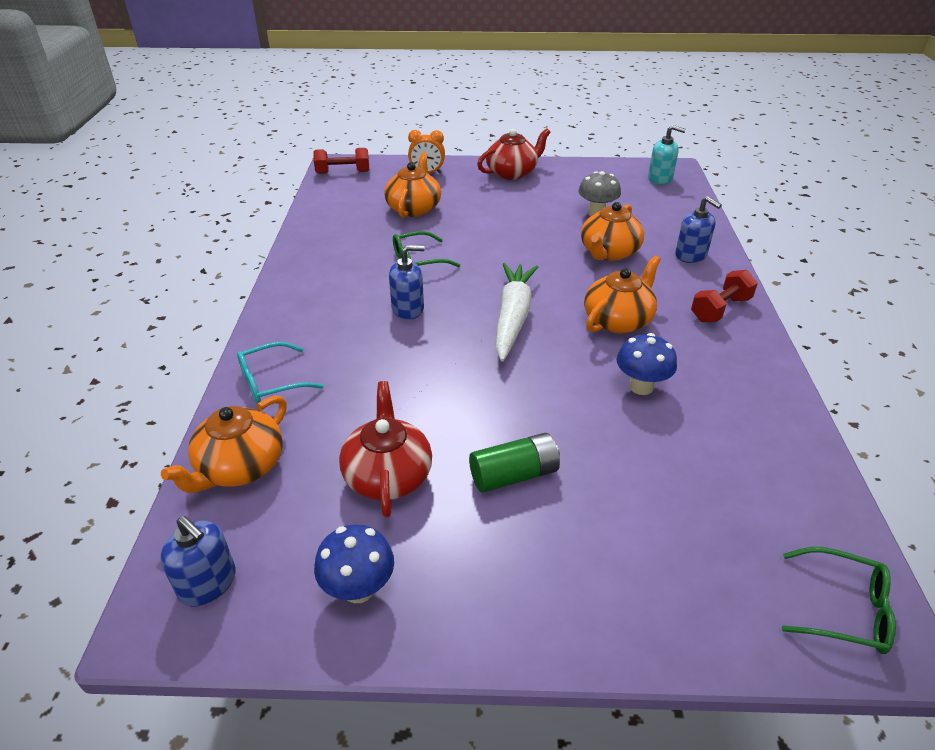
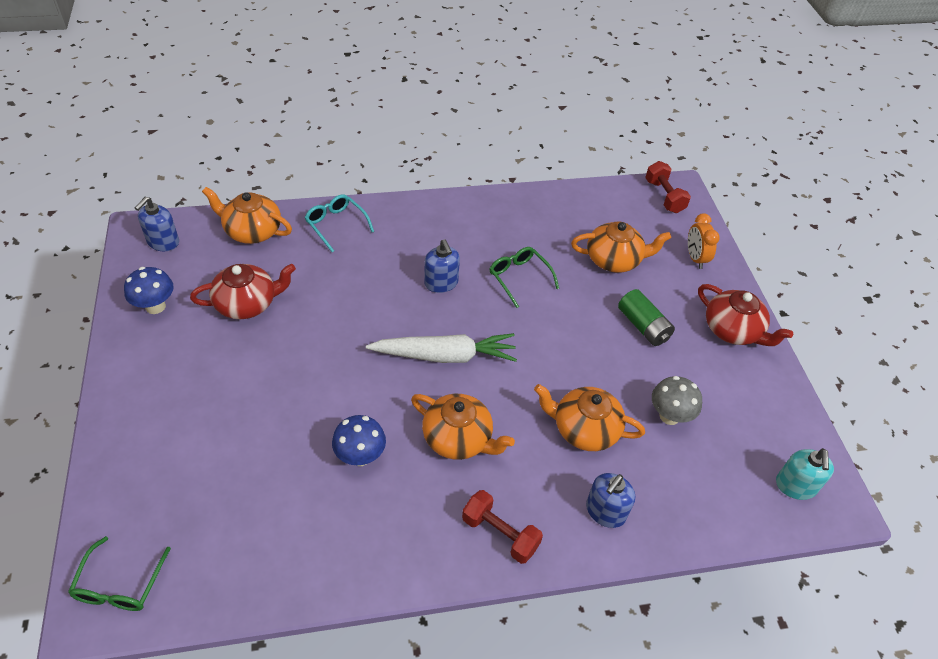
camera: 75 degrees right, 10 degrees up
green battery [469,433,560,493] -> green battery moved to [618,289,675,346]

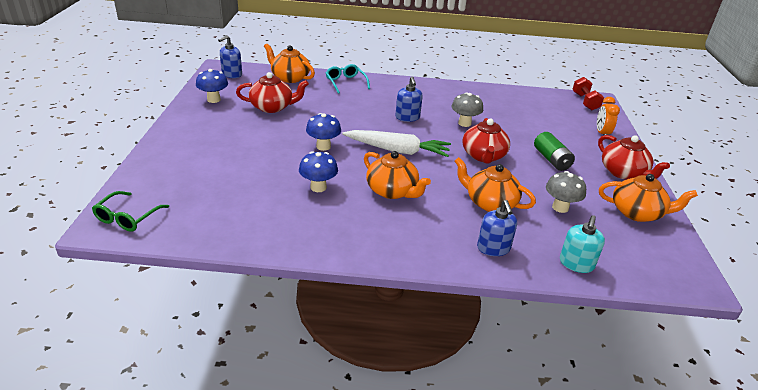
camera: 15 degrees right, 15 degrees down
red dumbbell [462,490,543,564] -> none
green glasses [490,247,559,308] -> grey mushroom [452,92,483,127]
orange teapot [571,222,671,273] -> orange teapot moved to [599,174,698,222]
blue soap dispenser [586,473,635,528] -> blue soap dispenser turned 60 degrees counterclockwise [477,200,517,256]
turquoise soap dispenser [776,448,834,500] -> turquoise soap dispenser moved to [560,215,605,273]
none -> blue mushroom [306,113,341,151]
none -> red teapot [462,118,510,164]

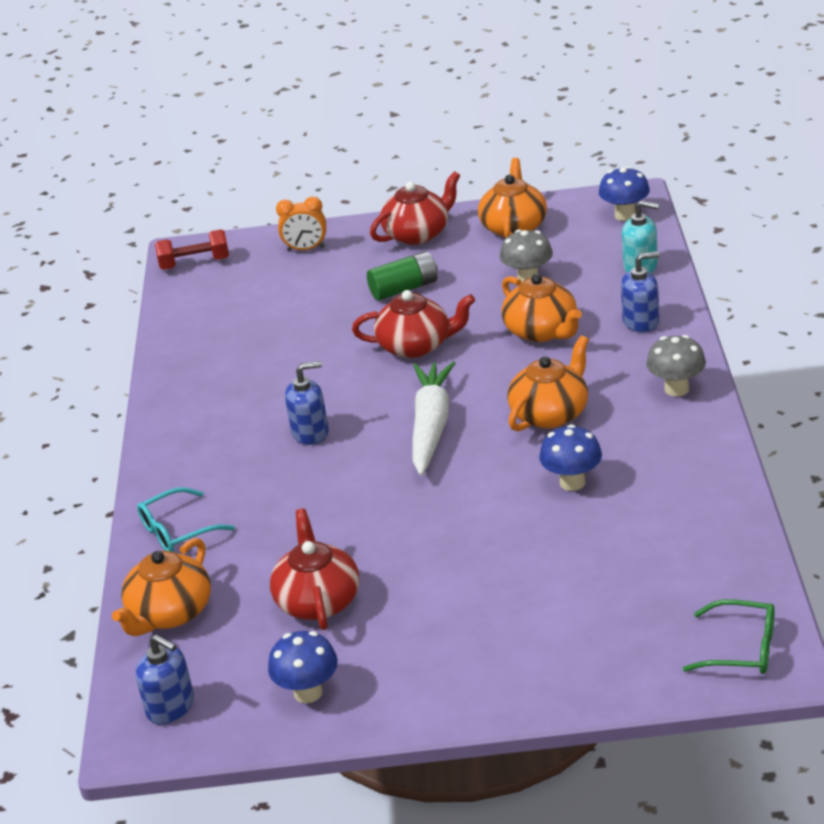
camera: 90 degrees left, 0 degrees up
blue mushroom [306,113,341,151] -> blue mushroom moved to [599,166,650,221]
grey mushroom [452,92,483,127] -> grey mushroom moved to [646,335,706,397]
orange teapot [455,157,536,212] -> orange teapot turned 60 degrees counterclockwise [501,274,582,342]

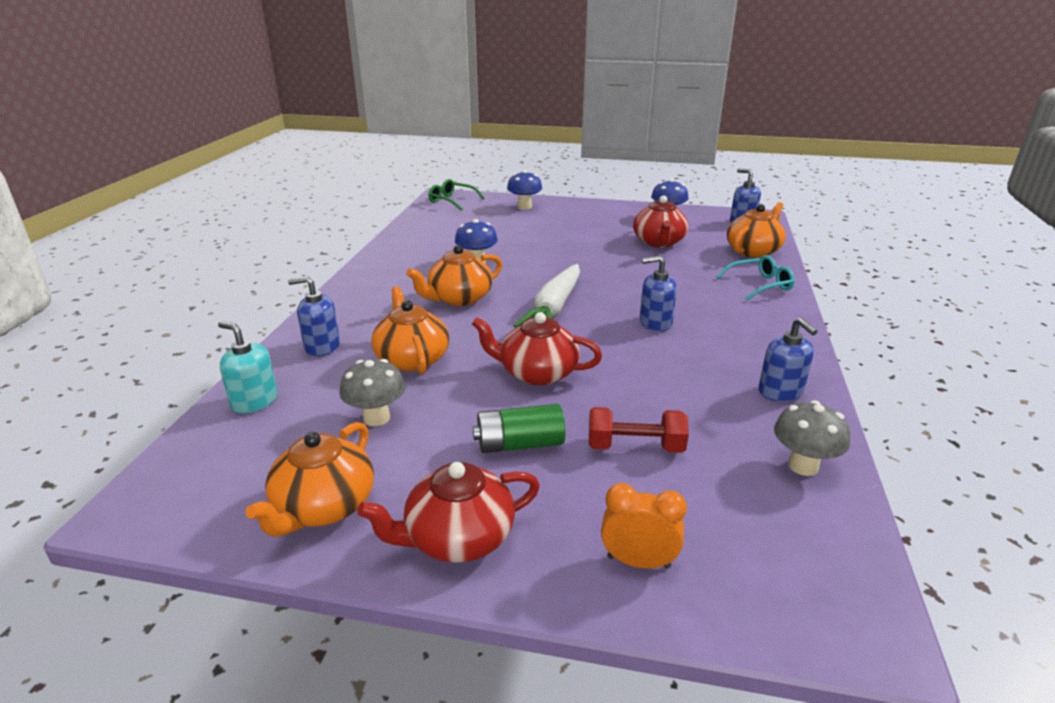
camera: 170 degrees left, 5 degrees down
red dumbbell [155,229,229,270] -> red dumbbell moved to [589,407,689,453]
blue mushroom [599,166,650,221] -> blue mushroom moved to [507,170,542,210]
grey mushroom [646,335,706,397] -> grey mushroom moved to [774,400,850,476]
none -> blue soap dispenser [759,317,818,402]

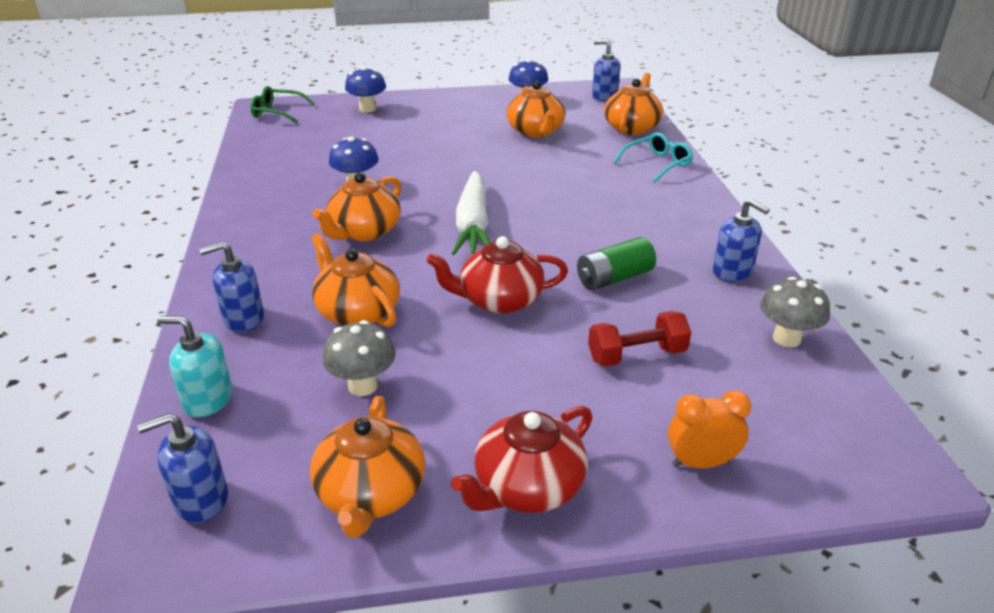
camera: 20 degrees left, 5 degrees up
green battery [473,404,565,453] -> green battery moved to [577,237,656,290]
red teapot [633,195,688,248] -> orange teapot [506,81,565,138]
blue soap dispenser [640,256,677,332] -> blue soap dispenser moved to [137,413,228,523]

